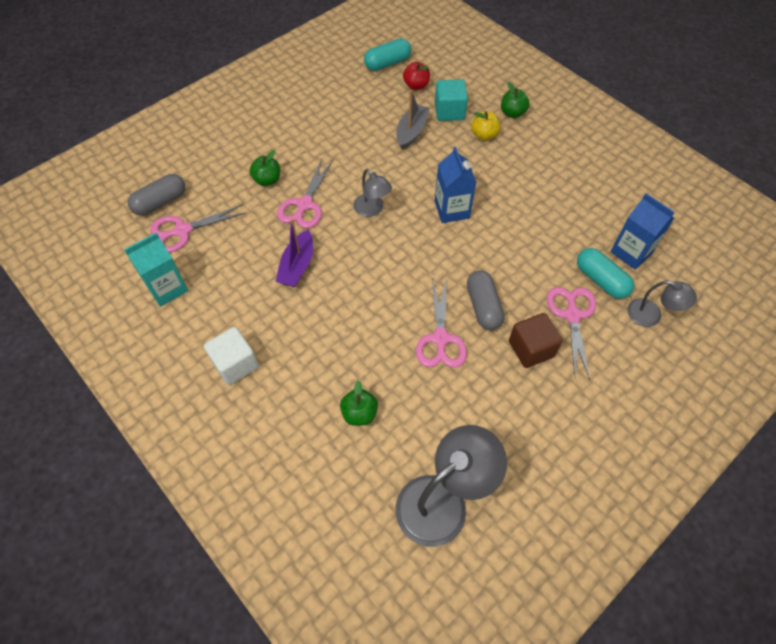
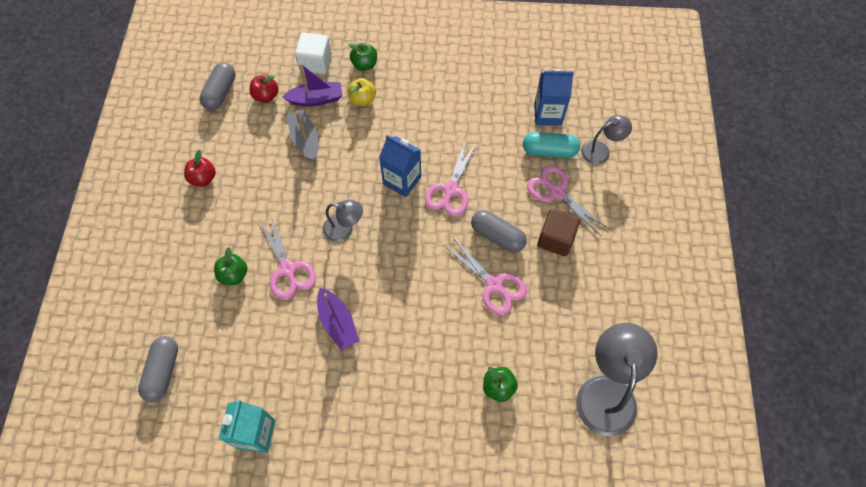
camera: 45 degrees left, 5 degrees up
pink scissors [150,204,247,253] -> pink scissors moved to [425,140,477,216]
white cube [204,327,259,385] -> white cube moved to [295,33,332,74]
turquoise capsule [364,38,411,71] -> grey capsule [200,62,236,111]
turquoise cube [435,79,468,121] -> purple boat [282,63,342,106]
none -> red apple [184,149,216,187]

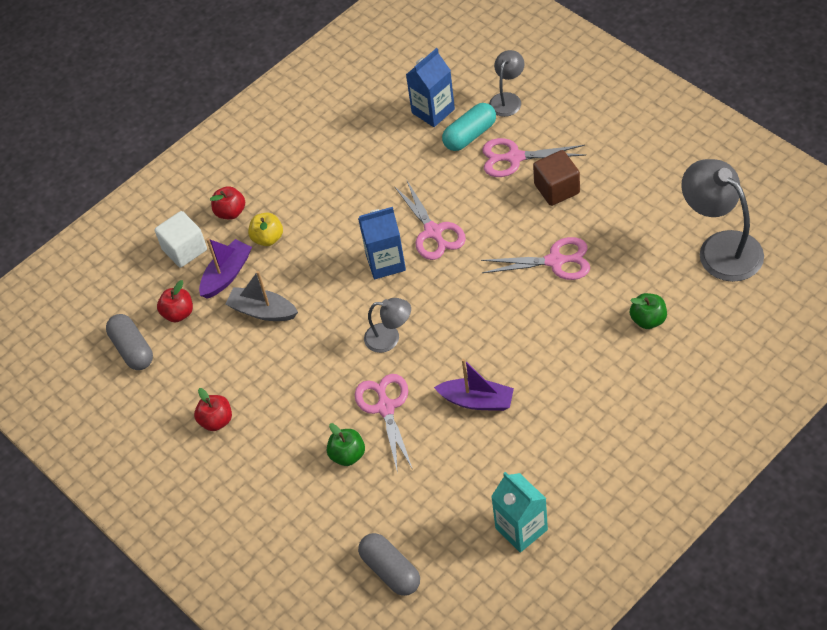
camera: 40 degrees left, 10 degrees down
pink scissors [259,214,316,300] -> pink scissors turned 120 degrees counterclockwise [355,374,413,474]
grey lamp [323,200,363,242] -> grey lamp turned 45 degrees clockwise [364,298,411,353]
green apple [348,43,377,71] -> red apple [210,186,245,220]
grey capsule [471,210,527,253] -> none

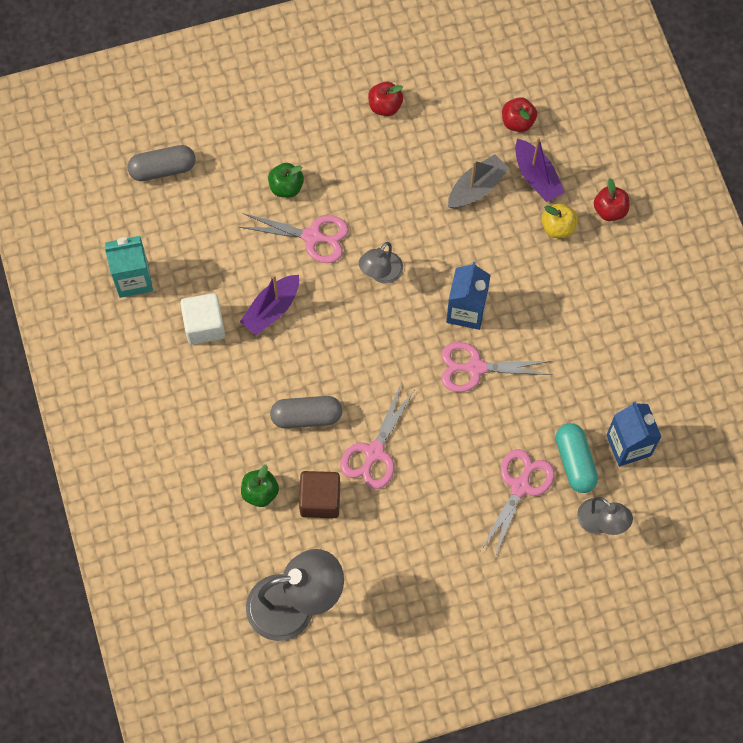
camera: 110 degrees right, 15 degrees up
grey capsule [106,314,153,370] -> grey capsule moved to [270,396,342,428]
white cube [155,211,207,268] -> white cube moved to [180,293,225,345]
brown cube [533,150,580,206] -> brown cube moved to [299,471,340,518]

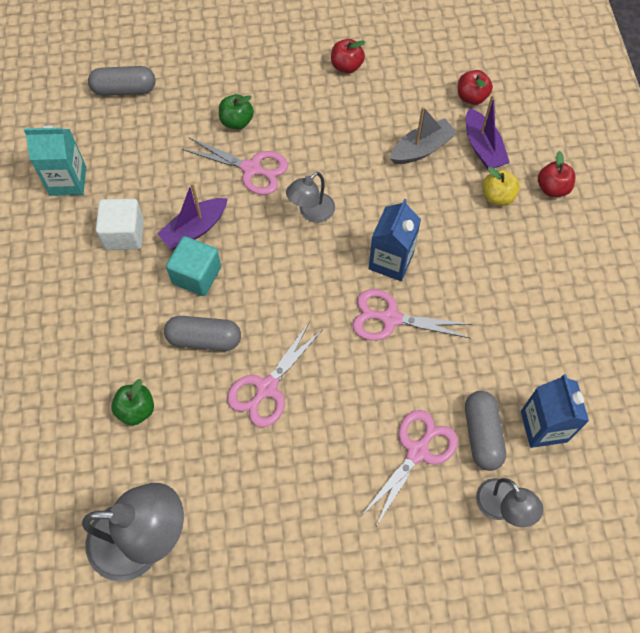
camera: 10 degrees right, 5 degrees down
brown cube [299,471,340,518] -> none
turquoise capsule [556,423,598,493] -> grey capsule [465,391,506,471]
none -> turquoise cube [166,236,221,296]

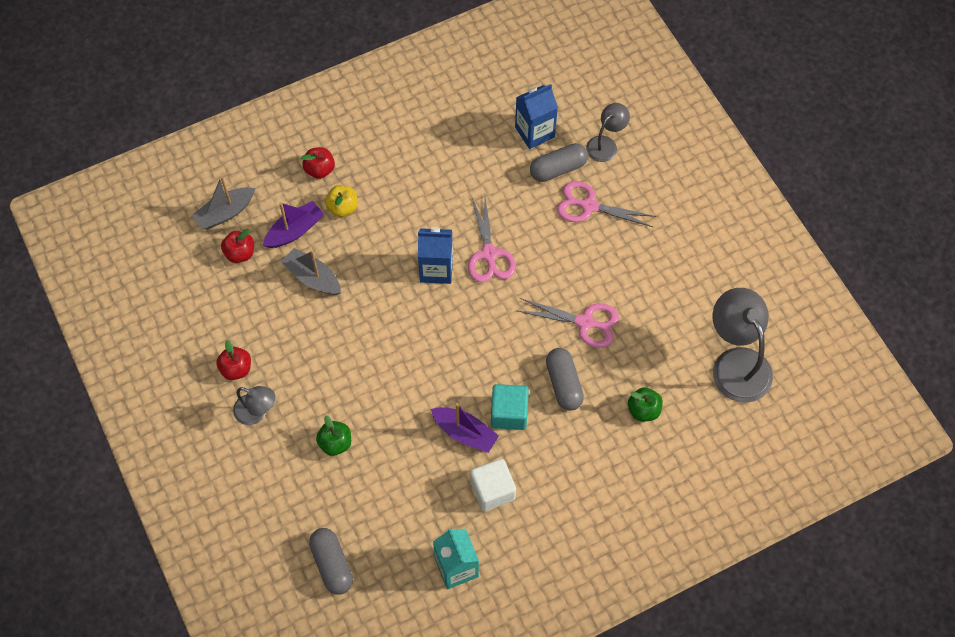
camera: 110 degrees left, 0 degrees up
pink scissors [182,137,288,195] -> none
grey lamp [286,172,335,223] -> grey lamp moved to [233,386,275,425]
none -> grey boat [192,176,255,230]

